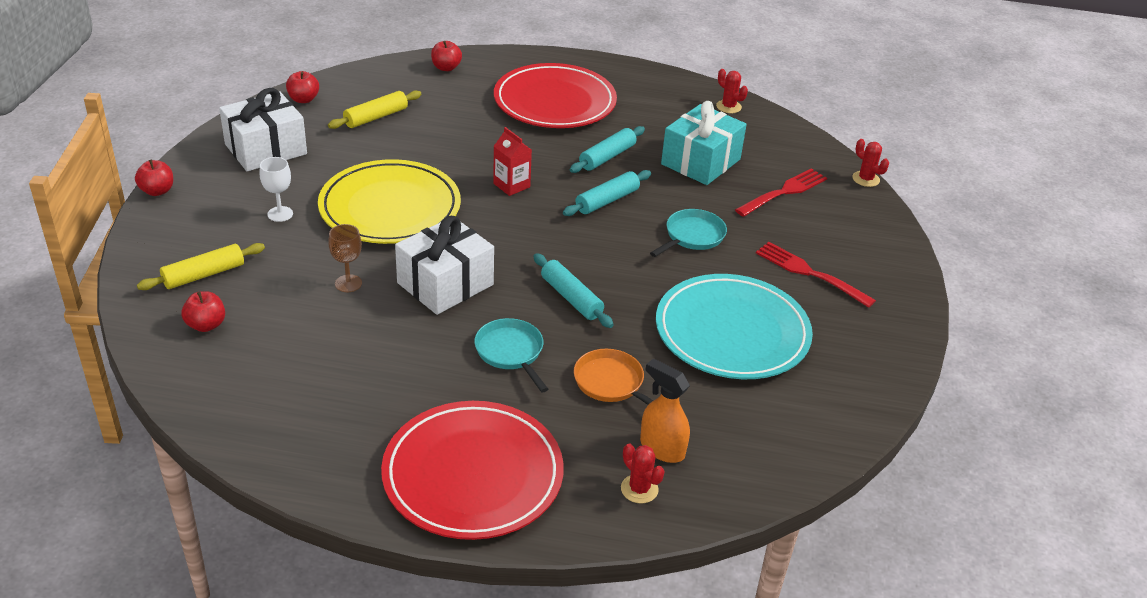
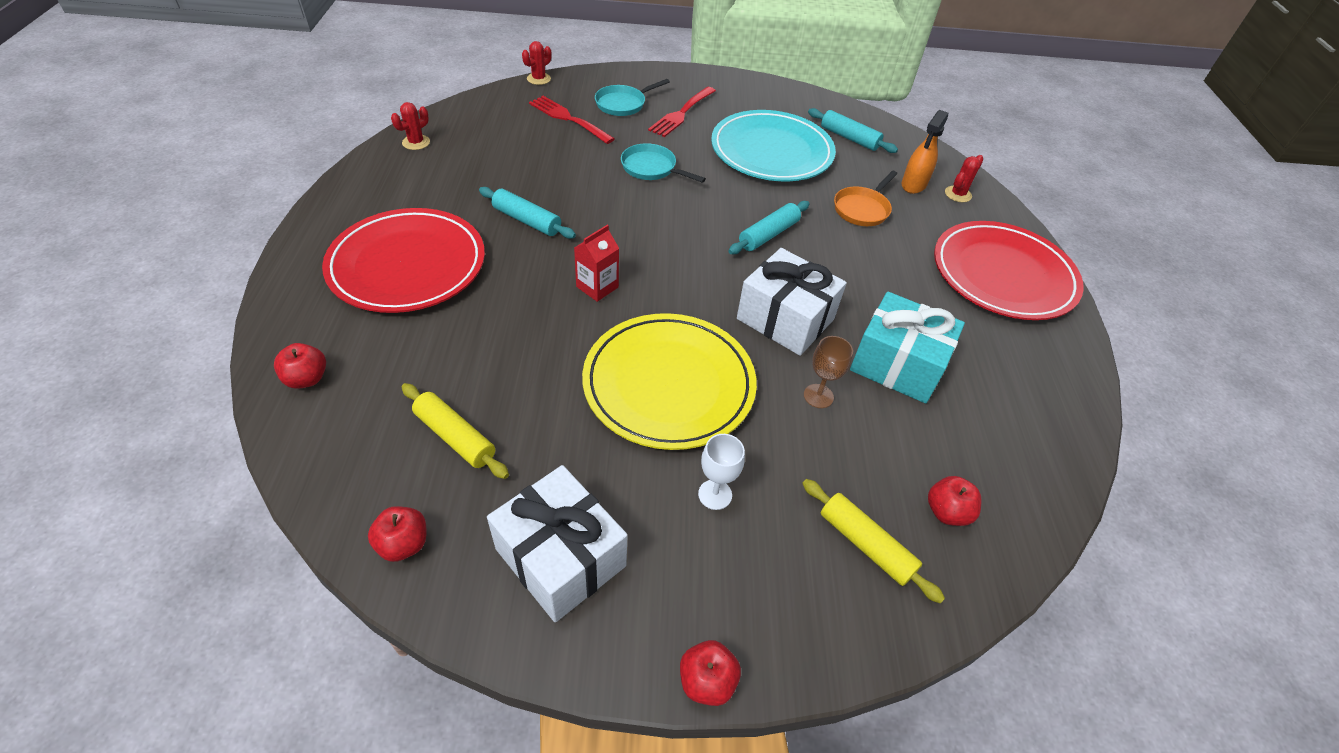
camera: 100 degrees left, 10 degrees up
turquoise pan [474,318,548,392] -> turquoise pan moved to [595,79,670,116]
turquoise rolling pin [563,170,651,216] -> turquoise rolling pin moved to [808,108,898,153]
turquoise gift [661,101,747,185] -> turquoise gift moved to [850,291,965,403]

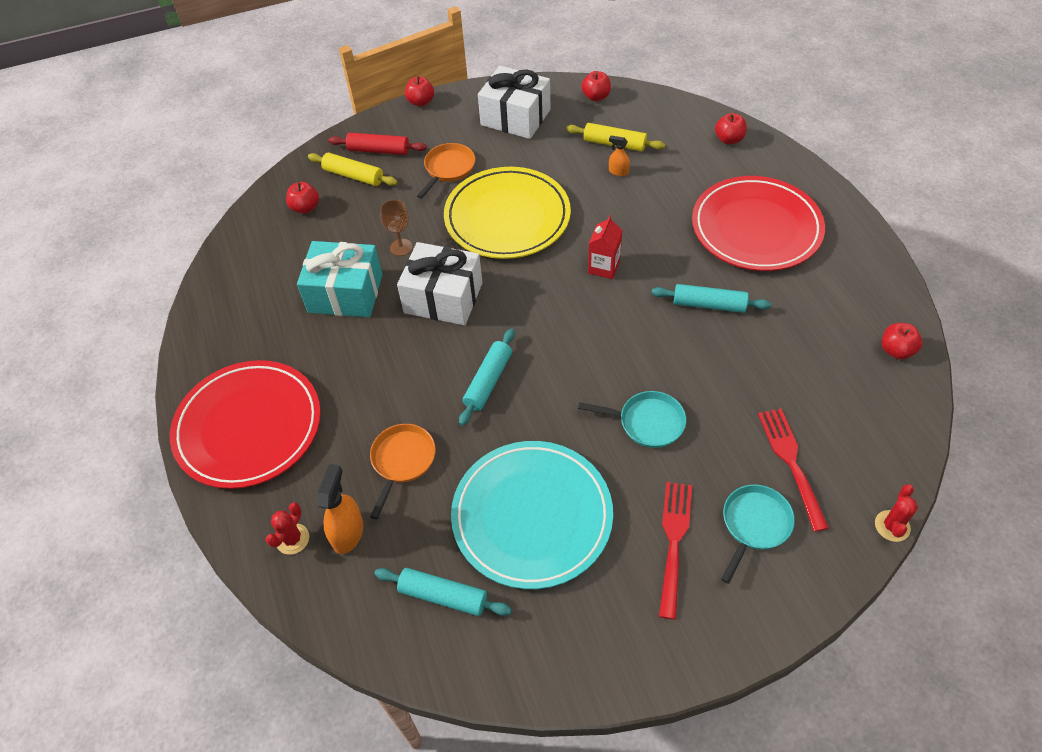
camera: 165 degrees right, 5 degrees up
red cactus [391,102,430,150] -> red apple [882,323,922,359]
red fork [529,96,615,144] -> red fork turned 120 degrees counterclockwise [758,408,829,532]
white goblet [698,434,745,510] -> orange pan [417,143,475,199]
none -> red rolling pin [329,133,427,155]
none -> orange spray bottle [609,136,630,176]

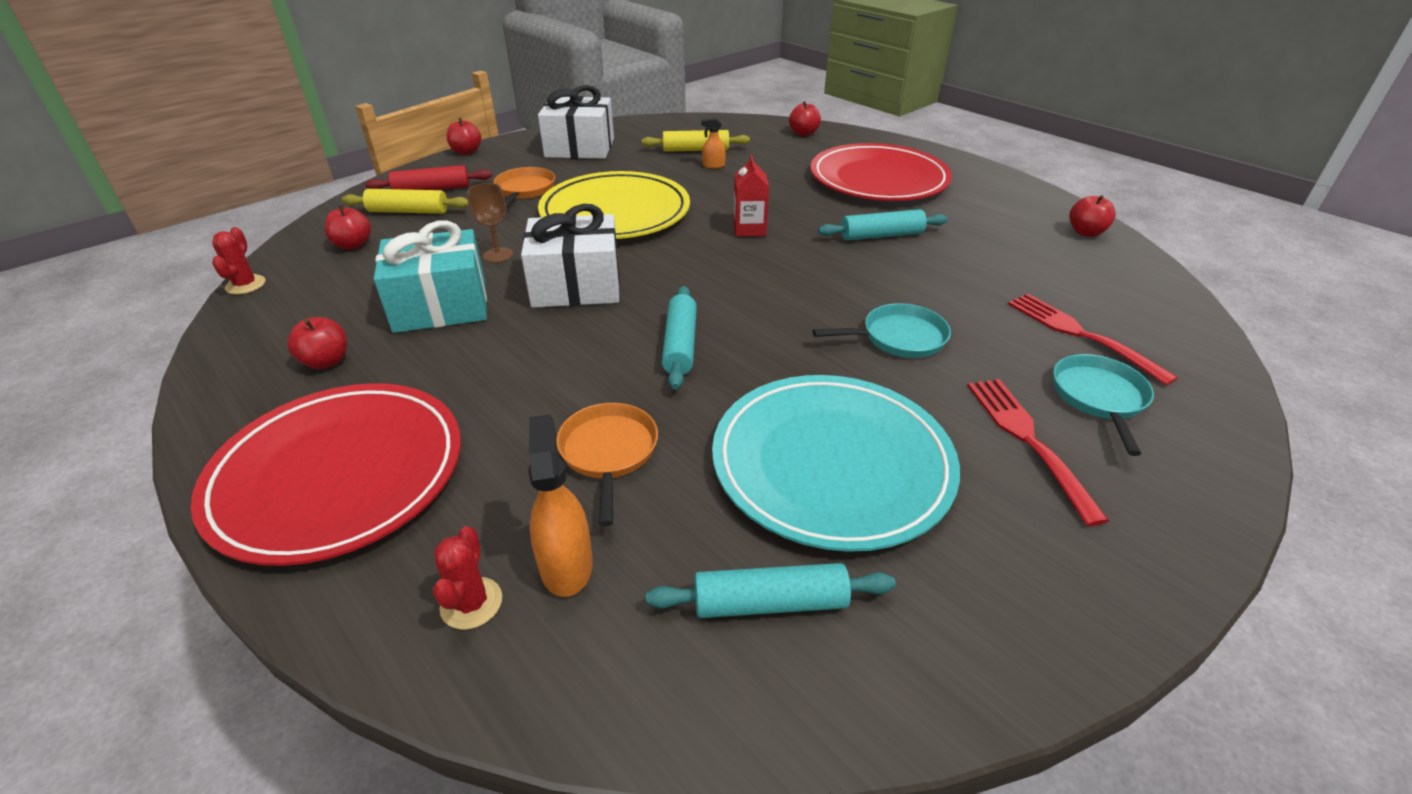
camera: 25 degrees left, 15 degrees down
red apple [581,71,611,101] -> red apple moved to [287,317,347,369]
red cactus [875,484,918,542] -> red cactus moved to [212,227,266,295]

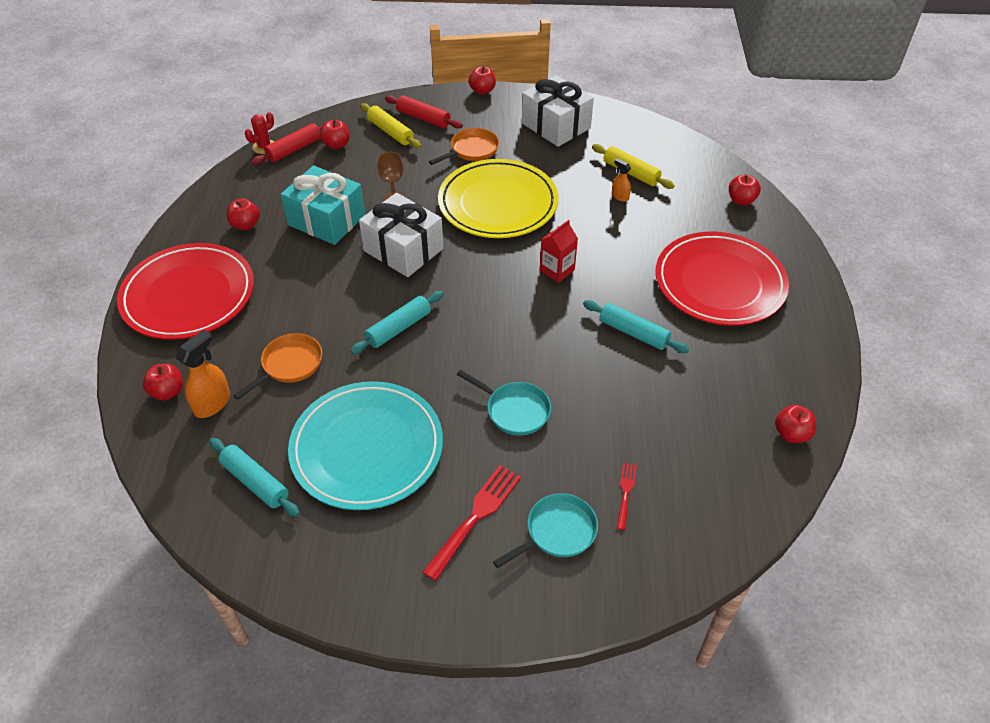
camera: 45 degrees right, 10 degrees up
red cactus [433,526,502,630] -> red apple [143,364,183,400]
red fork [1008,294,1178,386] -> red fork [617,463,637,530], size x0.55
none -> red rolling pin [251,121,328,165]

